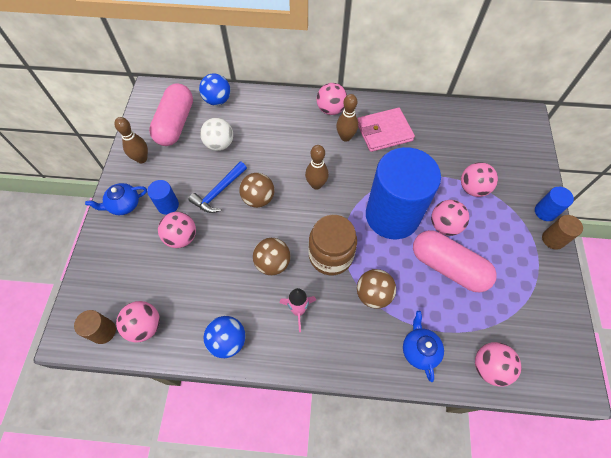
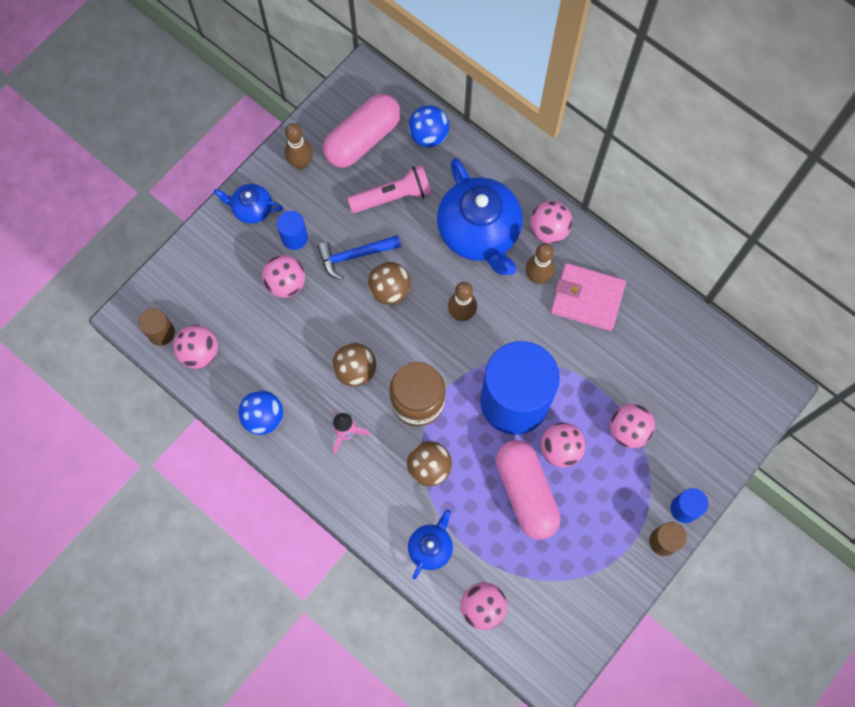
camera: 35 degrees right, 10 degrees up
white ball [200,118,233,151] -> pink flashlight [347,165,431,213]
none -> blue teapot [437,158,523,275]

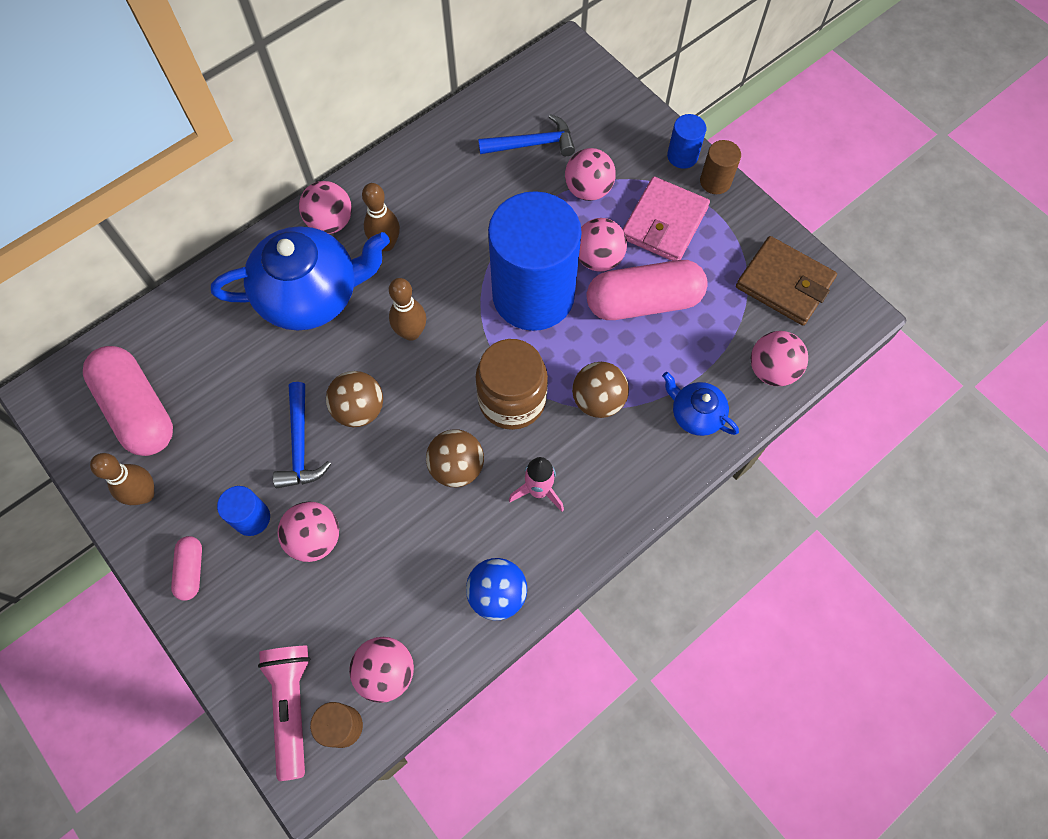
camera: 80 degrees left, 5 degrees down
blue teapot [214,184,283,224] -> pink capsule [171,536,202,601]
pink flashlight [347,165,431,213] -> pink flashlight moved to [258,646,310,781]
blue ball [408,105,449,147] -> none
pink wallet [551,263,626,331] -> pink wallet moved to [623,177,710,261]
none -> blue hammer [478,114,575,156]
none -> brown wallet [736,236,837,326]

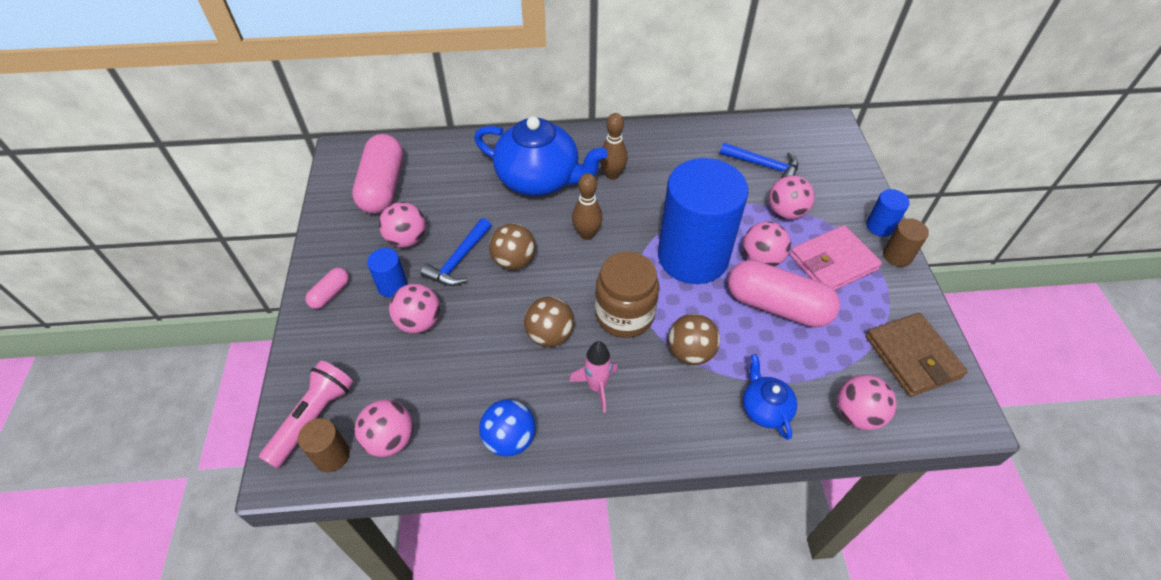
camera: 35 degrees right, 15 degrees down
brown bowling pin [90,453,154,505] -> none
pink ball [299,181,352,234] -> pink ball moved to [379,202,426,248]

